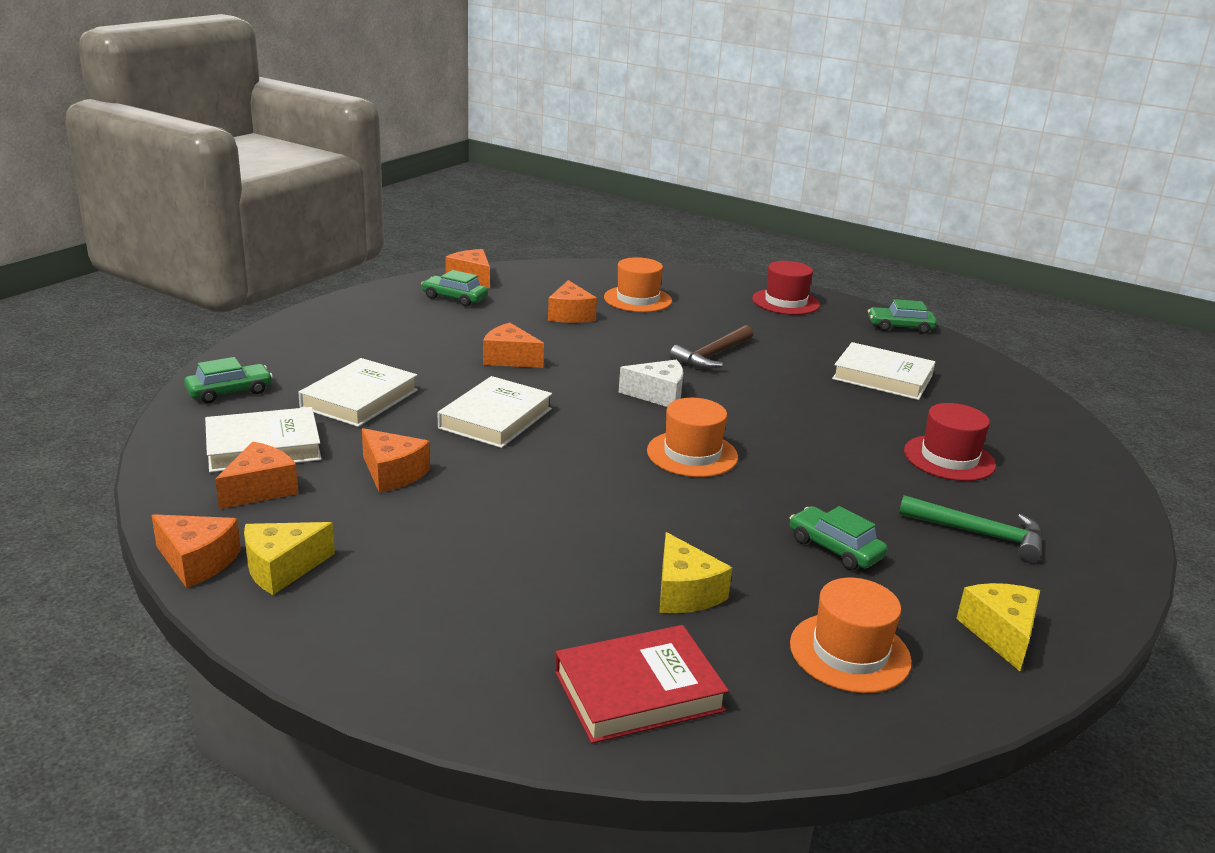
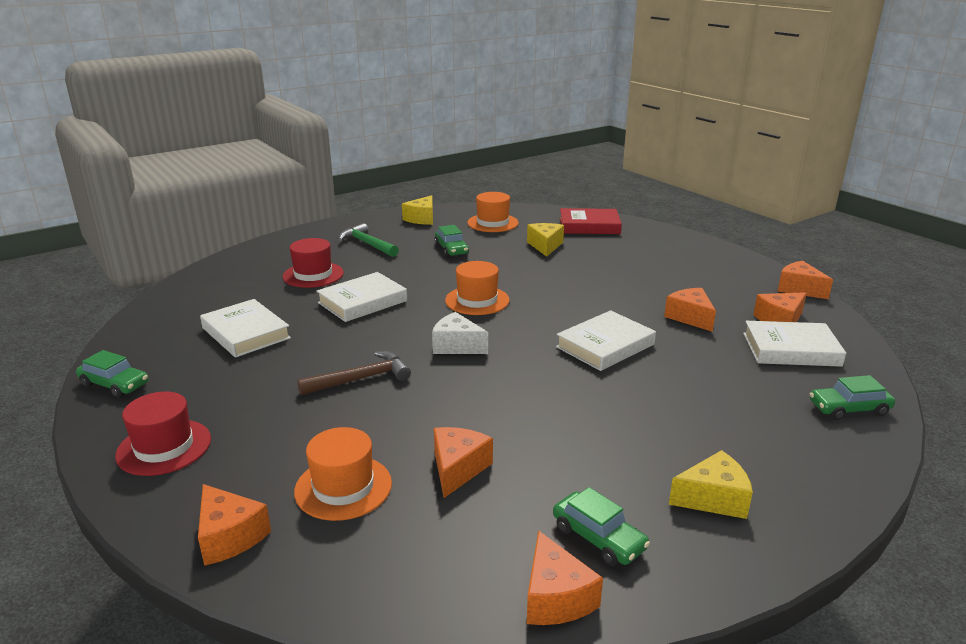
camera: 155 degrees left, 0 degrees up
yellow cheese [244,522,335,595] -> yellow cheese moved to [669,450,753,519]
white book [298,358,418,427] -> white book moved to [317,272,407,322]
orange cheese [483,323,544,368] -> orange cheese moved to [198,484,271,566]

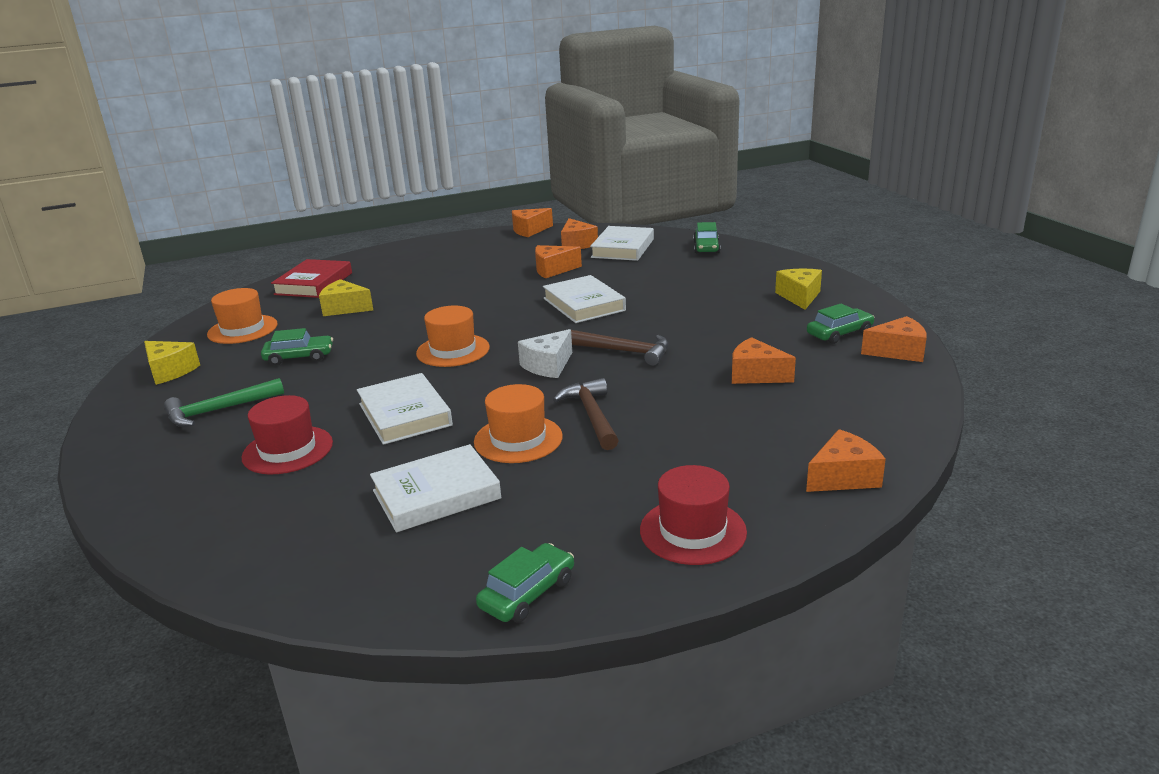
camera: 75 degrees left, 0 degrees up
orange hat [294,427,392,521] -> orange hat moved to [474,384,563,463]
none -> brown hammer [571,330,669,366]

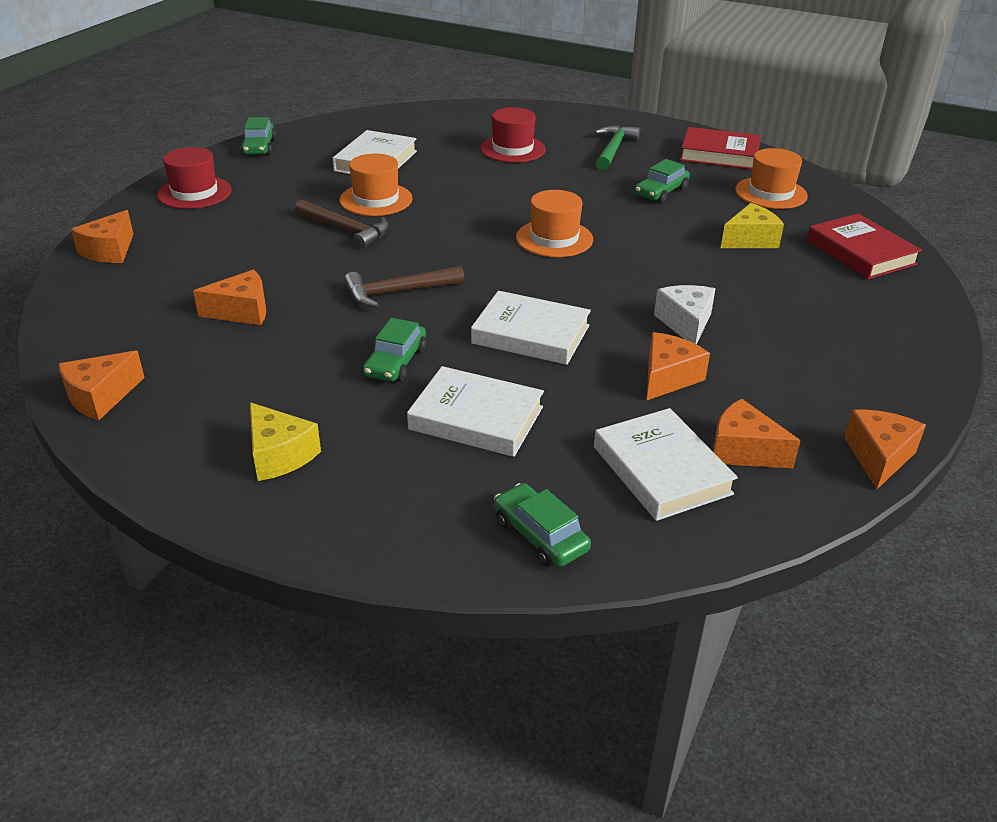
camera: 135 degrees right, 10 degrees up
yellow cheese [144,341,200,385] -> red book [680,127,761,169]
white book [357,373,453,445] -> white book moved to [407,366,544,457]
white cheese [518,329,572,378] -> white cheese moved to [654,285,715,344]
green car [807,304,875,344] -> green car moved to [363,318,426,382]

